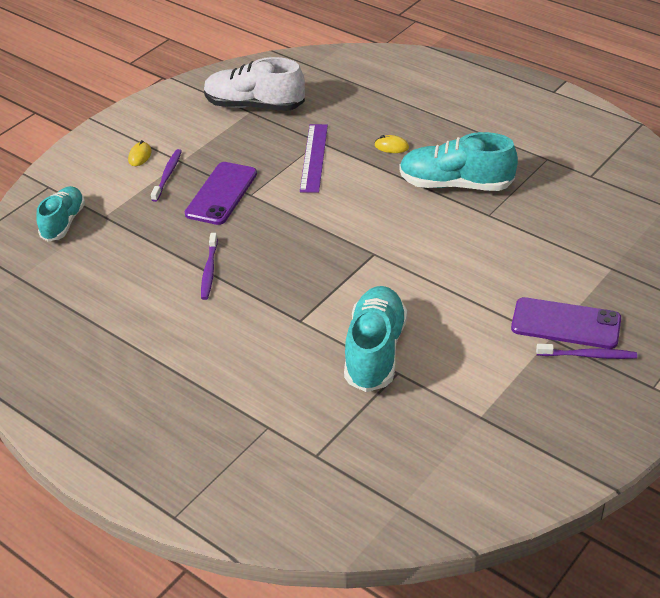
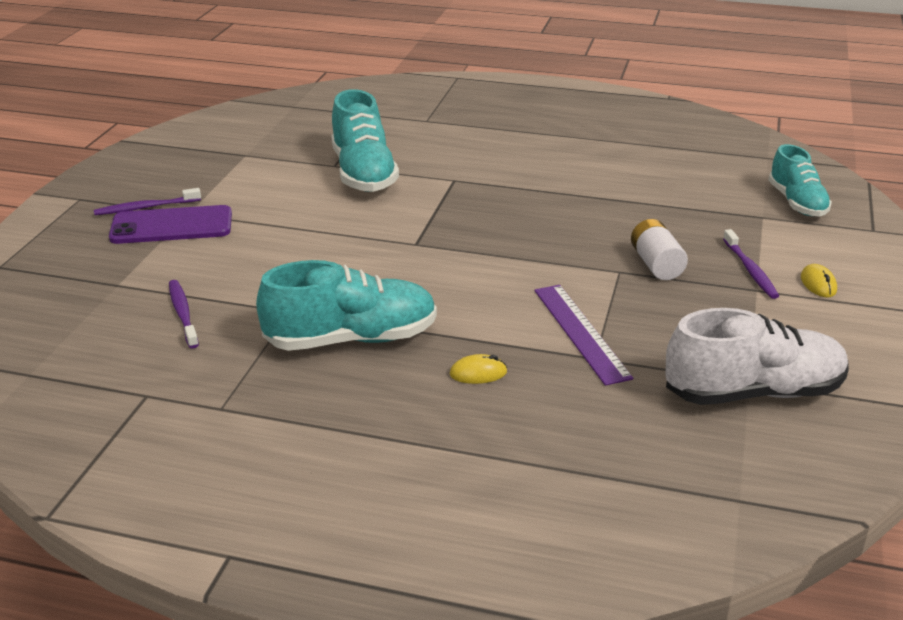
camera: 155 degrees right, 10 degrees down
purple phone [185,162,257,225] -> white battery [631,219,688,280]
purple toothbrush [201,233,218,300] -> purple toothbrush moved to [169,280,199,349]

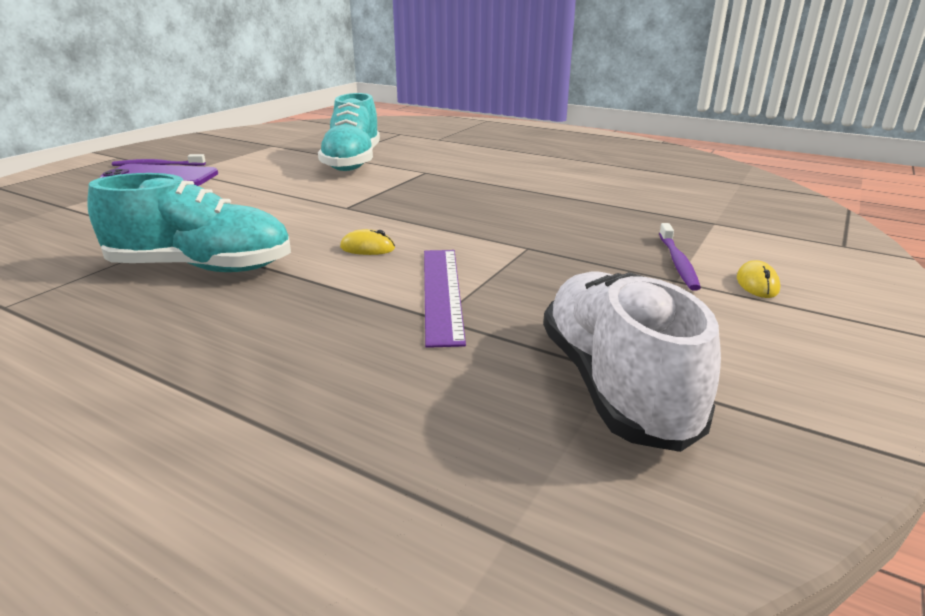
camera: 15 degrees right, 5 degrees down
purple toothbrush [169,280,199,349] -> none
yellow mouse [450,354,507,384] -> yellow mouse moved to [340,229,395,255]
white battery [631,219,688,280] -> none
white shoe [665,308,849,405] -> white shoe turned 105 degrees counterclockwise [543,271,721,452]
turquoise shoe [768,144,832,217] -> none

